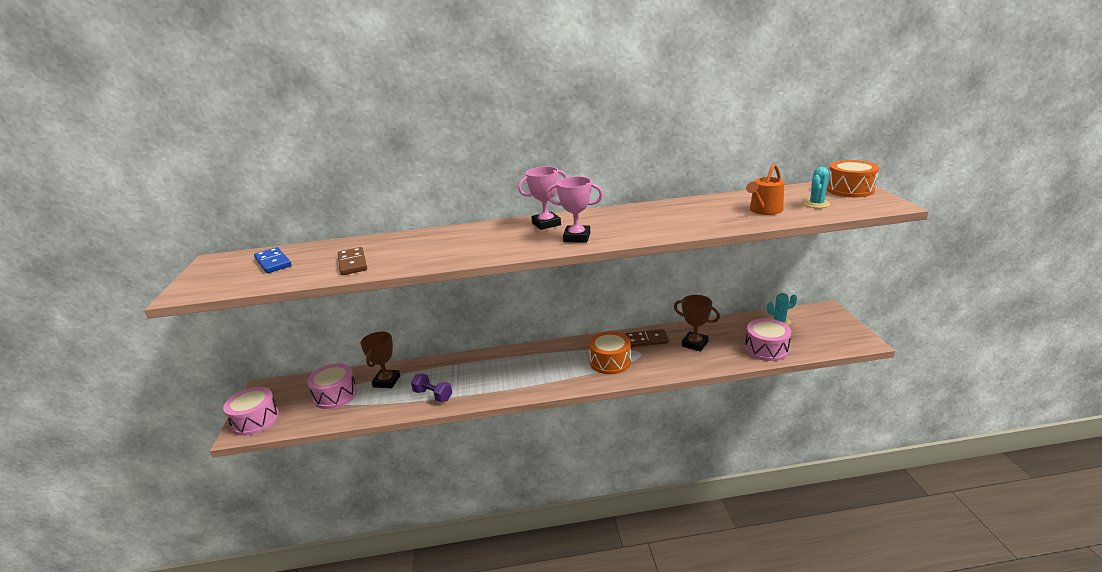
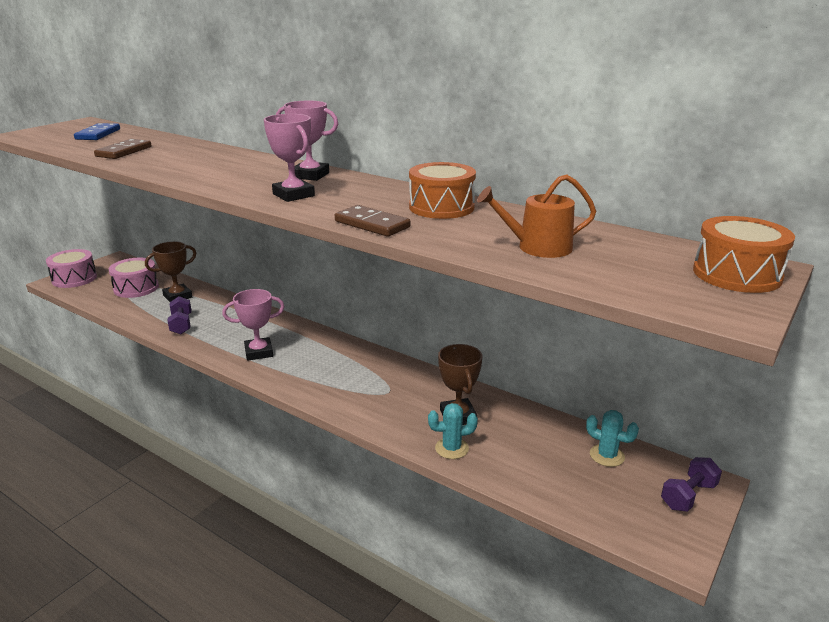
camera: 40 degrees right, 0 degrees up
orange drum [589,331,631,374] -> orange drum moved to [409,162,476,219]
brown domino [625,329,669,347] -> brown domino moved to [335,205,411,237]
pink drum [745,318,791,361] -> none
turquoise cactus [804,167,830,208] -> turquoise cactus moved to [428,403,478,459]
none -> pink trophy [222,289,285,361]
none -> purple dumbbell [661,457,722,512]

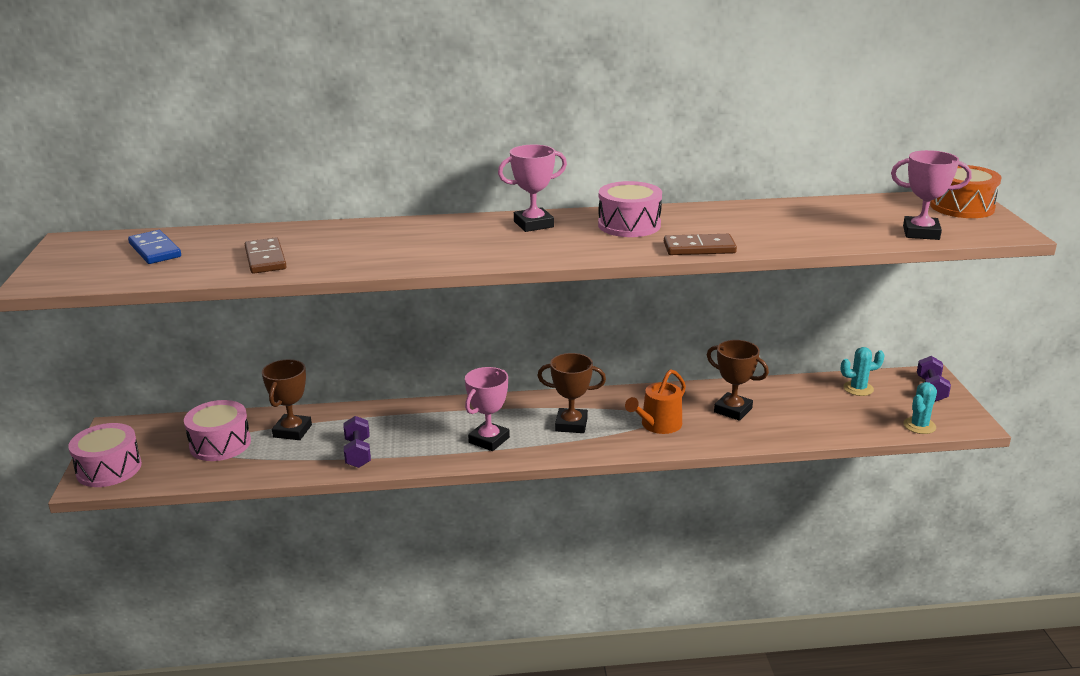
camera: 40 degrees left, 0 degrees up
purple dumbbell [168,296,191,334] -> purple dumbbell turned 45 degrees clockwise [344,416,371,468]
pink trophy [264,114,315,202] -> pink trophy moved to [891,150,972,240]
orange drum [409,162,476,219] -> none
turquoise cactus [428,403,478,459] -> turquoise cactus moved to [903,382,937,434]
orange watering can [477,174,596,258] -> orange watering can moved to [625,369,686,434]
none -> brown trophy [537,353,606,433]
none -> pink drum [598,181,662,237]

